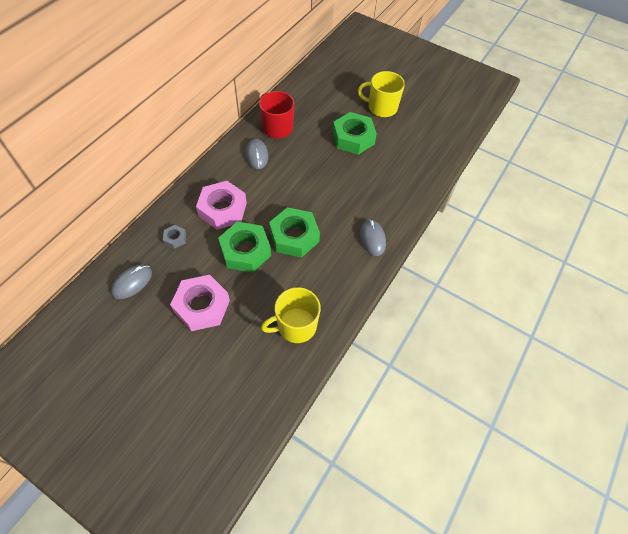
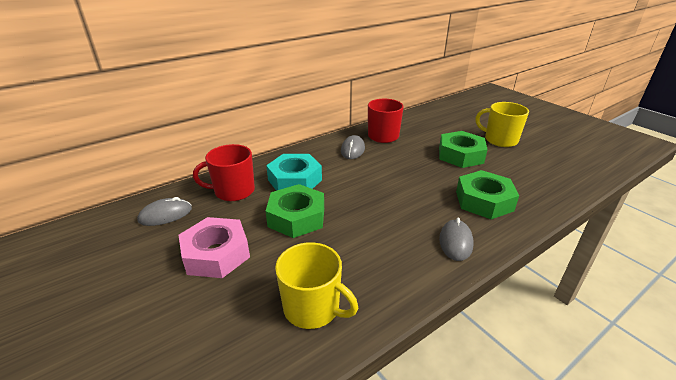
camera: 25 degrees right, 25 degrees down
grey nut [163,225,186,249] -> red mug [193,144,255,201]
pink nut [196,181,247,230] -> turquoise nut [266,154,322,191]
yellow mug [261,287,321,343] -> yellow mug turned 150 degrees counterclockwise [275,242,358,329]
green nut [269,207,320,258] -> green nut moved to [456,170,519,219]

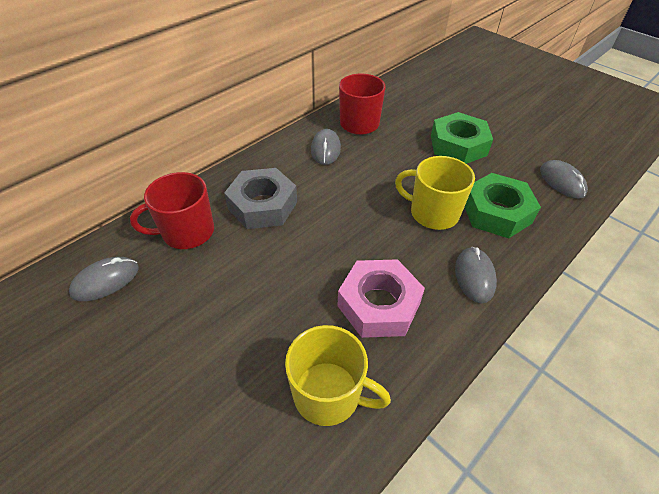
camera: 10 degrees left, 15 degrees up
pink nut [179,217,250,278] -> pink nut moved to [337,259,425,338]
turquoise nut [266,154,322,191] -> grey nut [224,168,297,229]
green nut [266,184,324,238] -> none
yellow mug [476,102,529,147] -> yellow mug moved to [395,156,475,230]
none -> grey mouse [540,160,588,199]

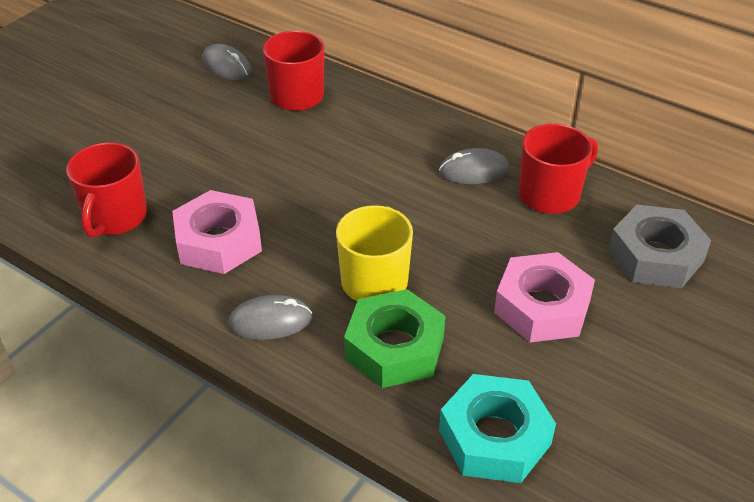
camera: 80 degrees right, 5 degrees down
grey nut [224,168,297,229] -> grey nut moved to [608,204,711,288]
yellow mug [285,325,391,426] -> red mug [66,142,147,238]
green nut [431,112,493,164] -> pink nut [494,252,595,342]
grey mouse [540,160,588,199] -> turquoise nut [439,374,556,483]

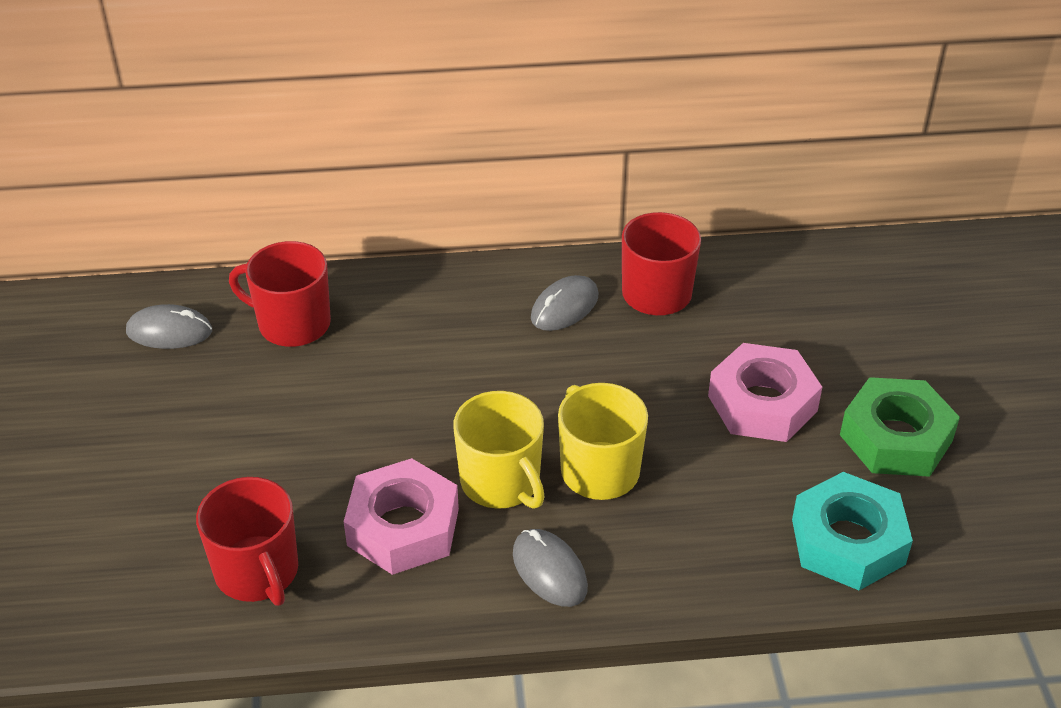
camera: 40 degrees left, 0 degrees up
grey mouse [228,295,312,340] -> grey mouse turned 75 degrees counterclockwise [513,529,588,607]
green nut [344,289,445,388] -> green nut moved to [840,377,960,477]
grey nut [608,204,711,288] -> none
none -> yellow mug [453,391,545,509]

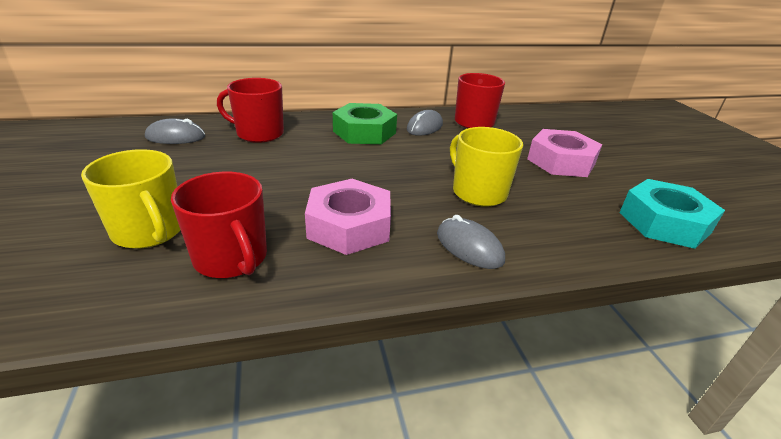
camera: 10 degrees left, 10 degrees down
yellow mug [453,391,545,509] -> yellow mug moved to [81,149,180,249]
green nut [840,377,960,477] -> green nut moved to [333,103,397,144]

